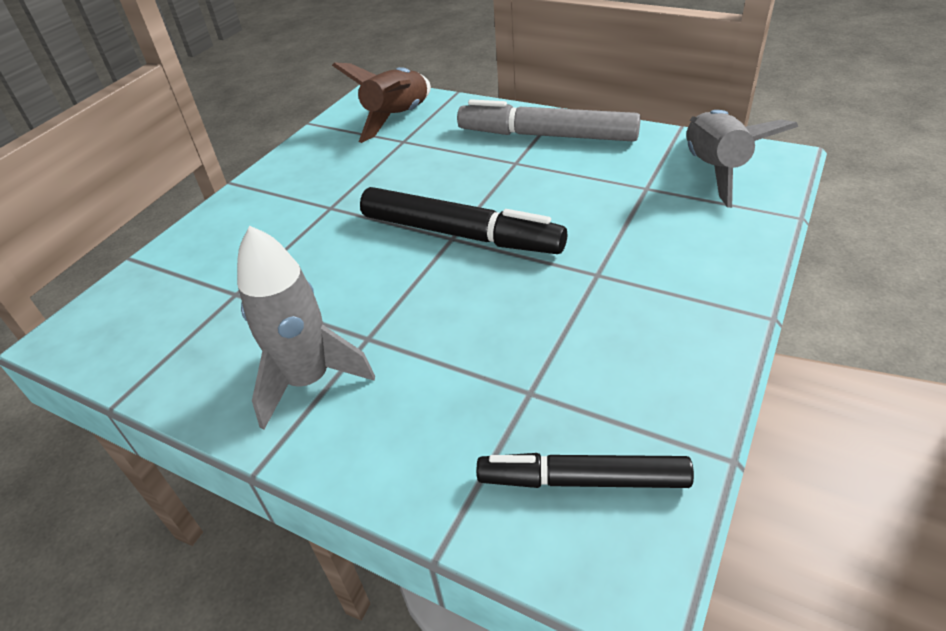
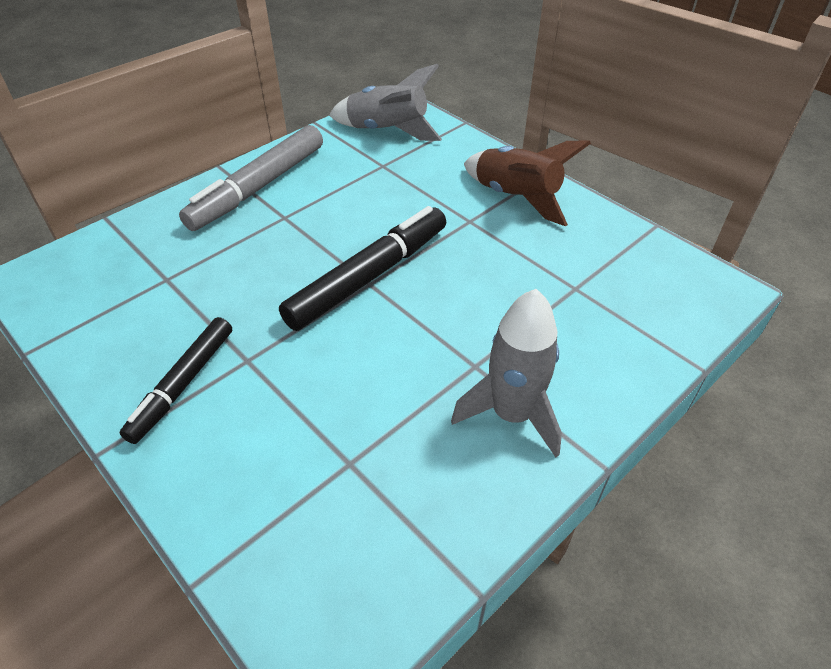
camera: 75 degrees left, 5 degrees up
brown rocket [332,62,431,143] -> brown rocket moved to [464,140,591,226]
black marker [477,453,694,488] -> black marker moved to [119,317,232,444]

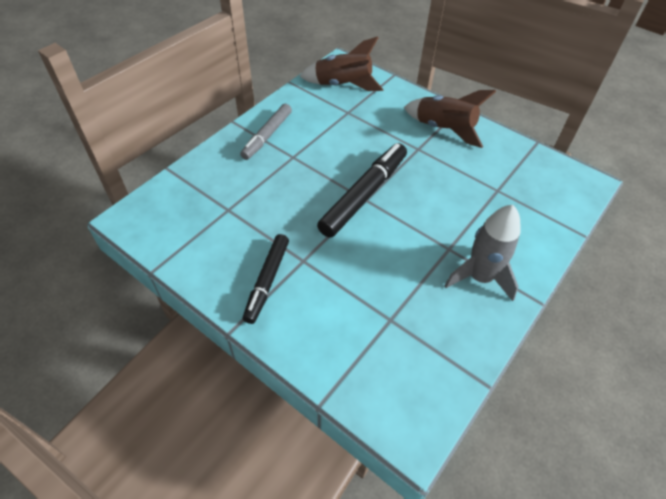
camera: 10 degrees left, 5 degrees up
grey marker [179,125,323,231] -> grey marker [240,104,292,160], size x0.66
grey rocket [329,64,442,141] -> brown rocket [299,36,384,91]

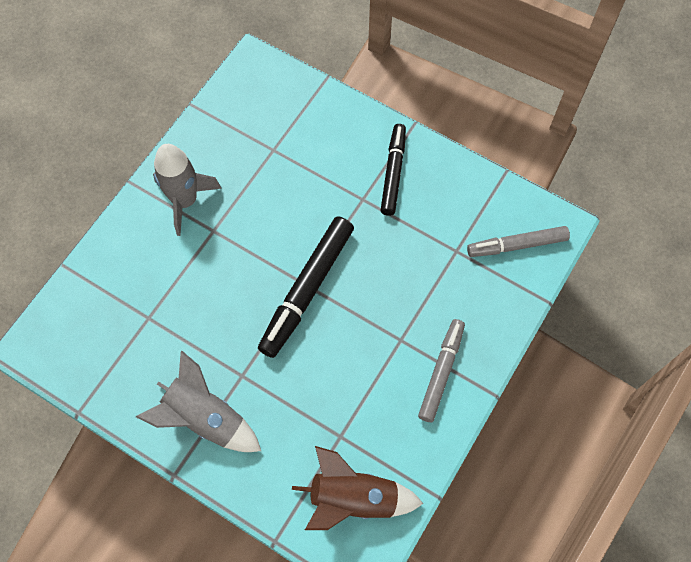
camera: 175 degrees right, 15 degrees up
brown rocket [404,90,496,148] -> grey rocket [136,351,261,452]
none -> grey marker [467,226,570,257]

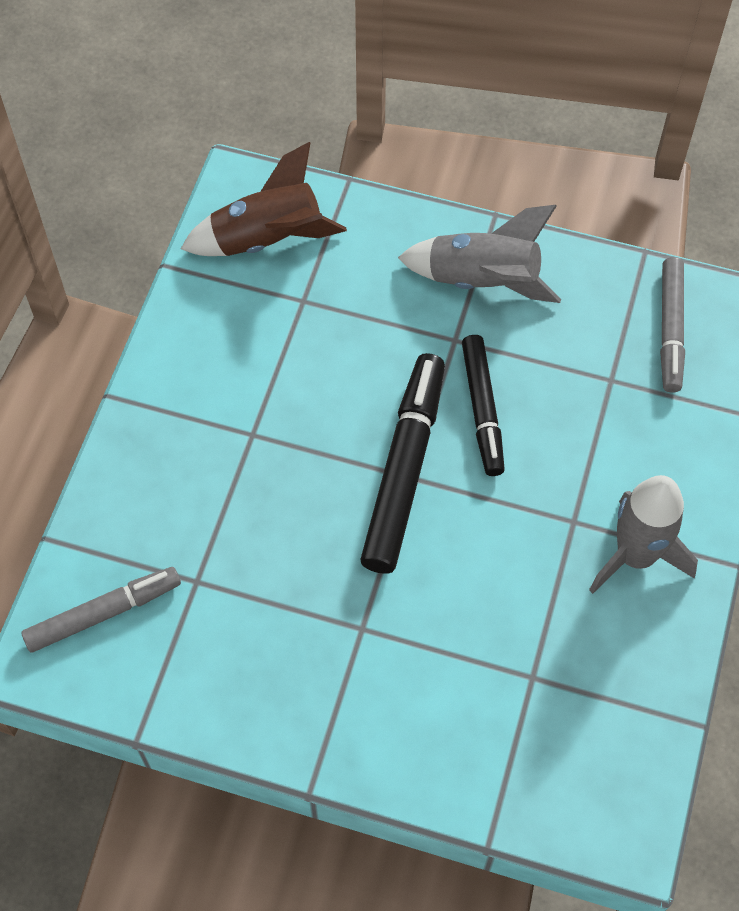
camera: 165 degrees right, 5 degrees down
black marker [380,124,406,216] -> black marker moved to [462,335,505,476]
grey marker [418,319,465,422] -> grey marker moved to [660,257,685,393]

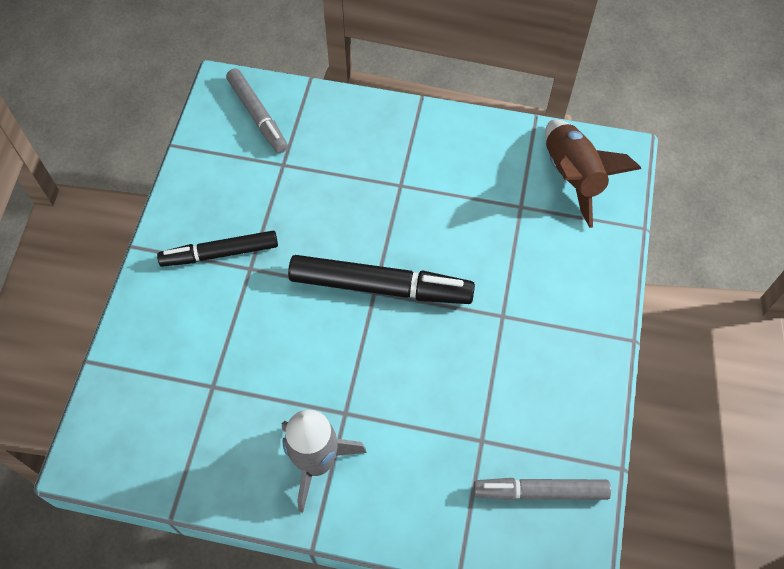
camera: 85 degrees right, 0 degrees up
grey rocket [398,205,561,303] -> none
black marker [462,335,505,476] -> black marker moved to [157,231,278,267]

